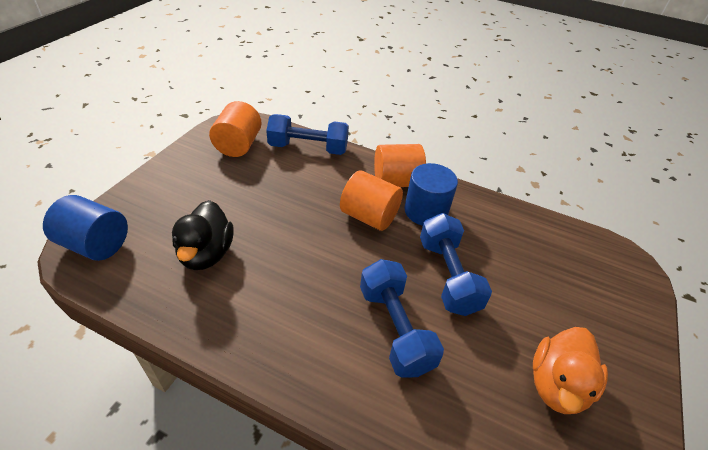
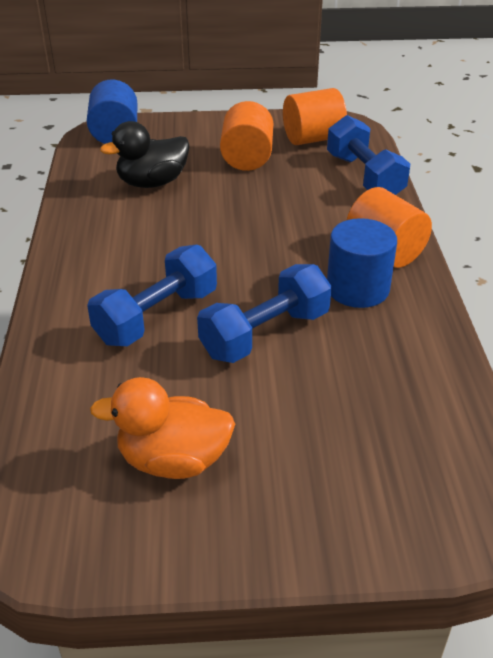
camera: 65 degrees right, 5 degrees down
orange cylinder [340,170,403,231] -> orange cylinder moved to [220,101,273,171]

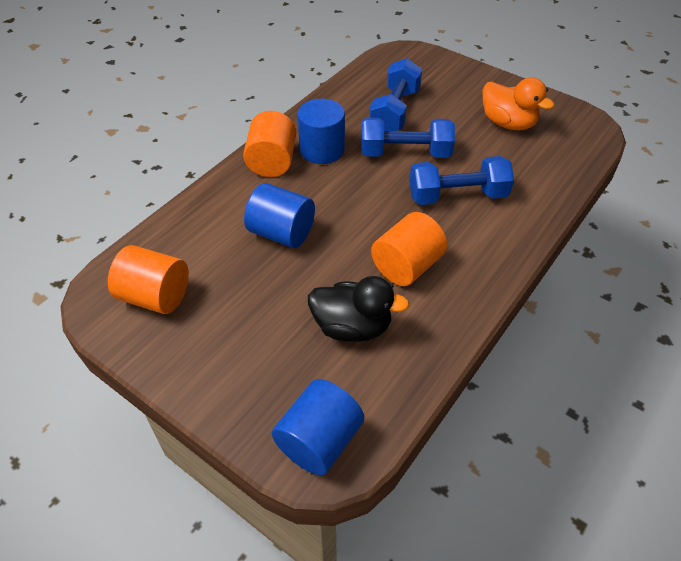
camera: 140 degrees left, 10 degrees up
orange cylinder [220,101,273,171] -> orange cylinder moved to [371,212,447,286]
blue dumbbell [327,115,410,195] -> blue dumbbell moved to [370,58,422,131]
none -> blue cylinder [244,183,315,248]

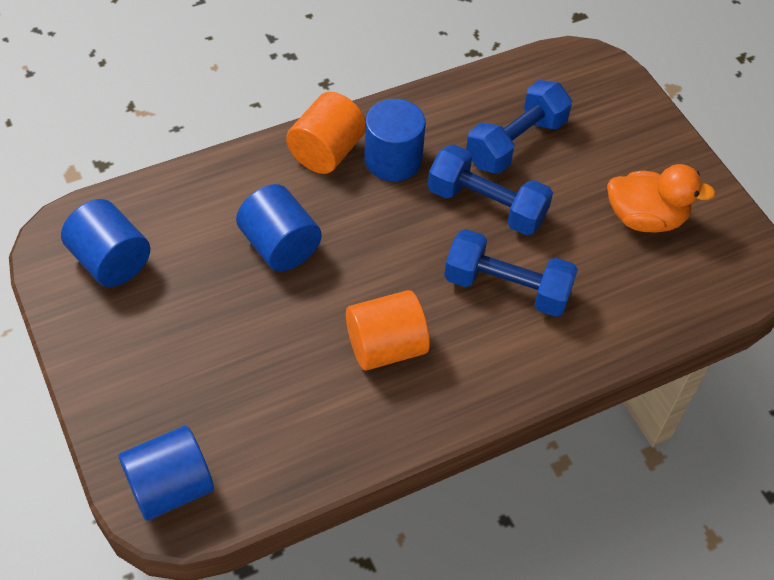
camera: 25 degrees right, 5 degrees up
orange cylinder [108,245,189,314] -> blue cylinder [61,199,150,287]
black duck [308,276,410,342] -> none
orange duck [483,77,555,130] -> orange duck turned 60 degrees counterclockwise [607,164,716,233]

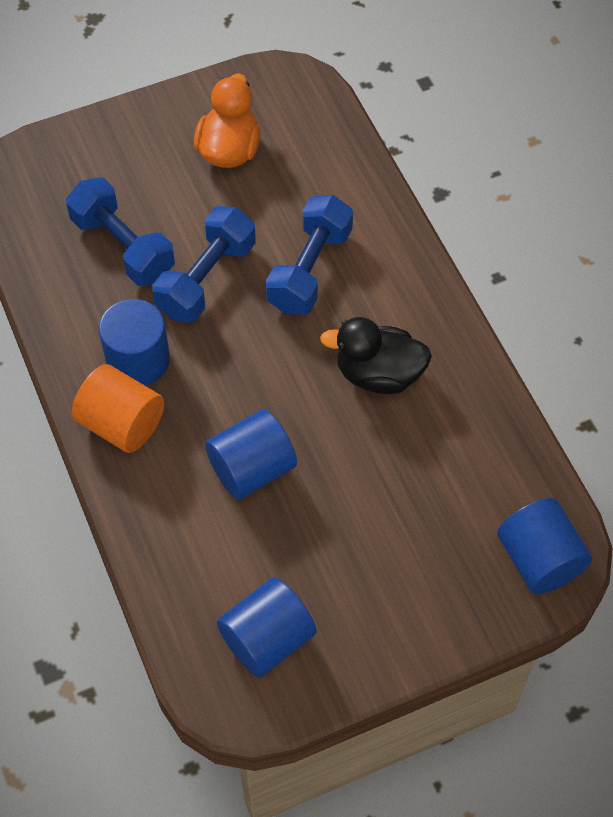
camera: 85 degrees left, 5 degrees up
orange cylinder [346,290,430,371] -> black duck [320,317,432,394]

